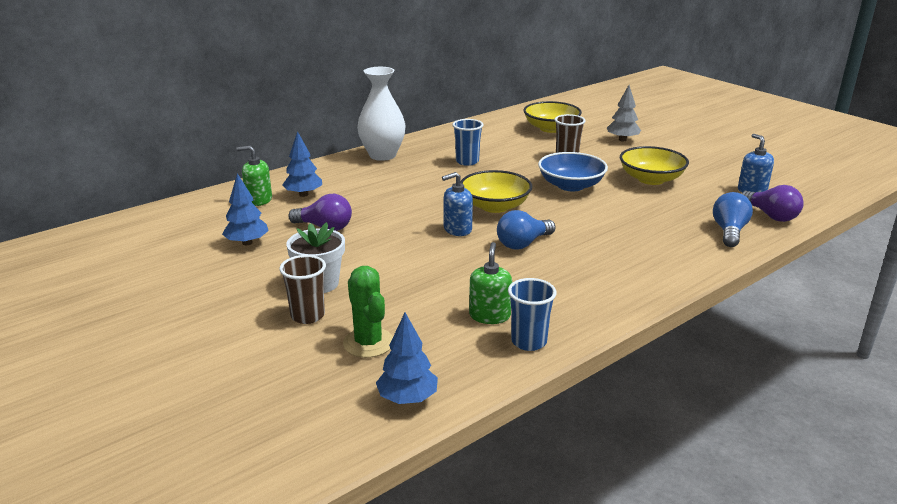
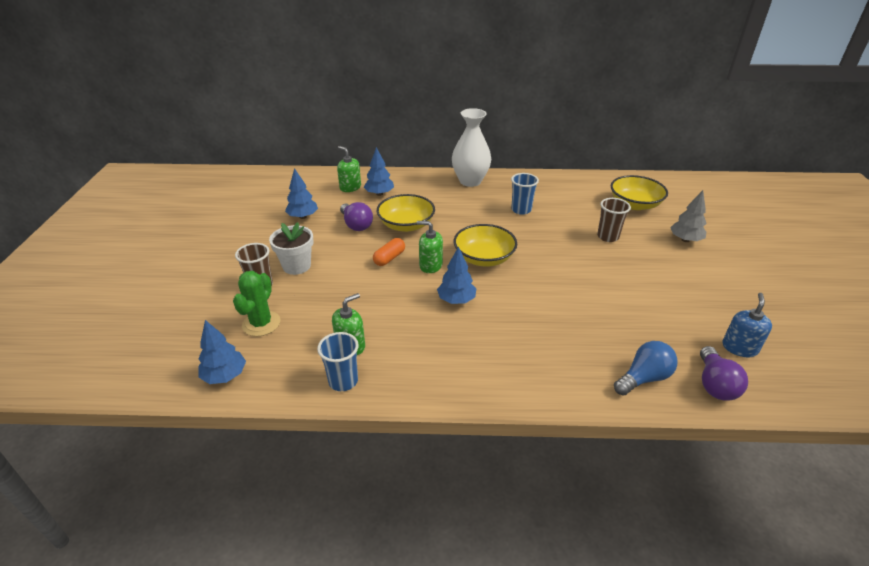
camera: 40 degrees right, 10 degrees up
blue soap dispenser [442,172,473,236] -> green soap dispenser [417,221,443,273]
blue light bulb [497,210,555,249] -> blue tree [437,246,476,304]
blue bowl [538,152,608,191] -> none
yellow bowl [620,146,689,185] -> yellow bowl moved to [377,194,435,232]
none -> orange capsule [373,238,405,266]

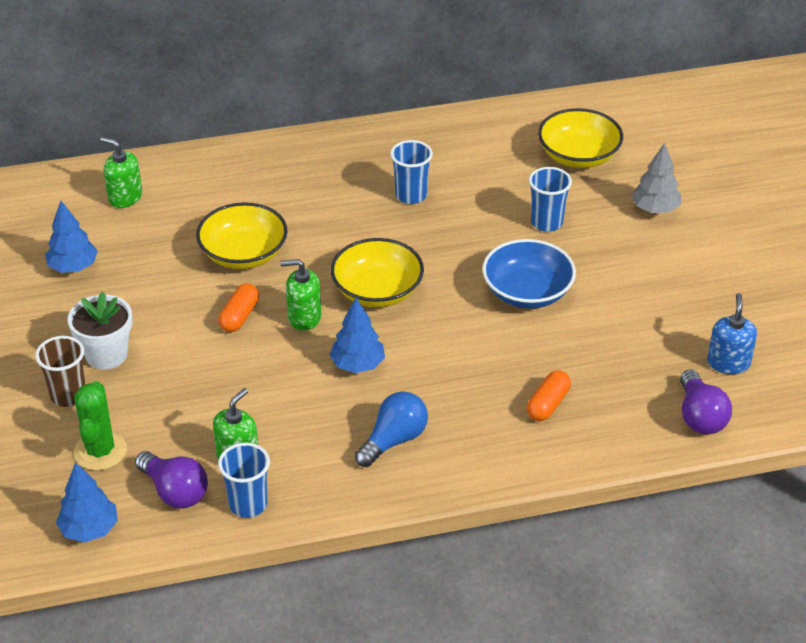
camera: 15 degrees left, 5 degrees up
purple light bulb [340,202,373,231] -> purple light bulb moved to [135,451,208,509]
blue tree [364,147,394,196] -> none
white vase [452,108,491,187] -> none
brown cup [597,198,631,242] -> blue cup [529,167,572,232]
blue light bulb [614,341,678,396] -> blue light bulb moved to [355,391,428,467]
none -> blue bowl [482,239,576,309]
none -> orange capsule [527,370,571,421]

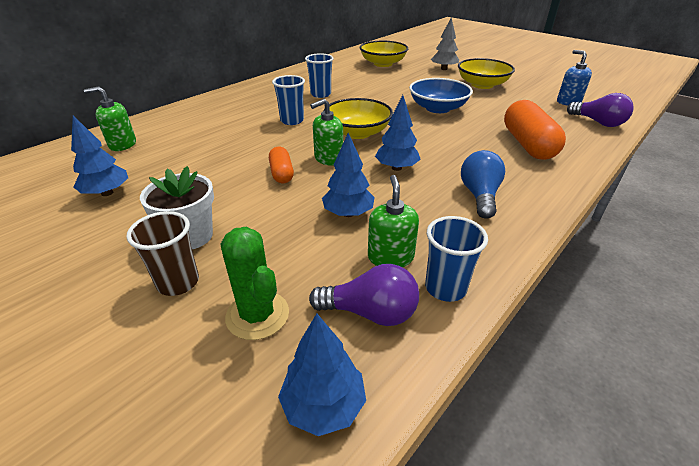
camera: 35 degrees left, 5 degrees down
yellow bowl [196,202,288,269] -> yellow bowl moved to [458,58,515,89]
orange capsule [527,370,571,421] -> orange capsule [504,100,566,160], size x1.85
blue cup [529,167,572,232] -> blue cup moved to [272,75,305,125]
none -> blue tree [322,133,375,217]

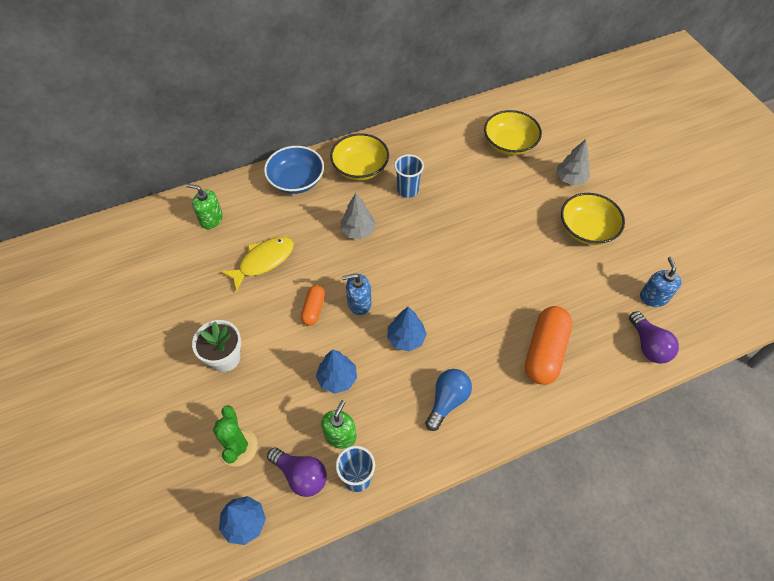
camera: 25 degrees right, 20 degrees up
blue tree [71,116,128,196] -> none
brown cup [126,211,199,296] -> none
blue cup [272,75,305,125] -> grey tree [341,193,376,239]
green soap dispenser [310,99,343,166] -> blue soap dispenser [342,274,371,315]
yellow bowl [323,98,393,139] -> yellow bowl moved to [330,133,389,181]
blue bowl [409,78,473,113] -> blue bowl moved to [264,146,324,194]
none -> yellow fish [220,237,294,292]

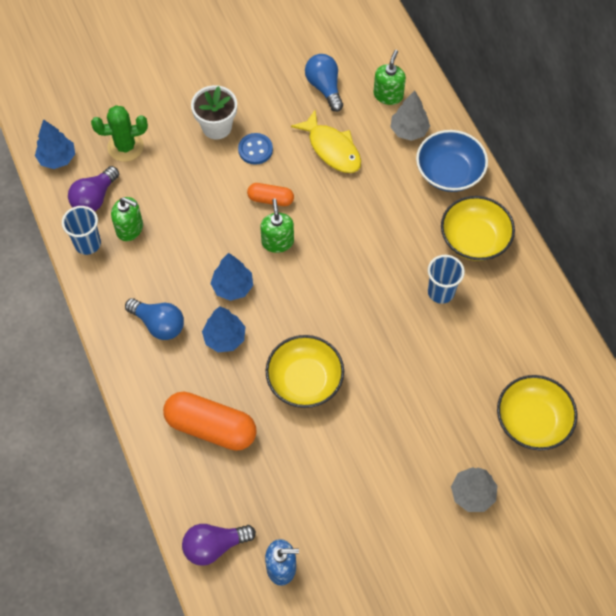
camera: 90 degrees right, 5 degrees up
blue tree [316,349,357,394] -> blue tree moved to [202,306,245,352]
grey tree [341,193,376,239] -> grey tree moved to [390,91,430,141]
blue soap dispenser [342,274,371,315] -> green soap dispenser [260,199,294,253]
yellow bowl [561,193,625,245] -> yellow bowl moved to [265,335,344,408]
none -> blue button [238,133,273,165]
none -> blue light bulb [305,54,343,112]

